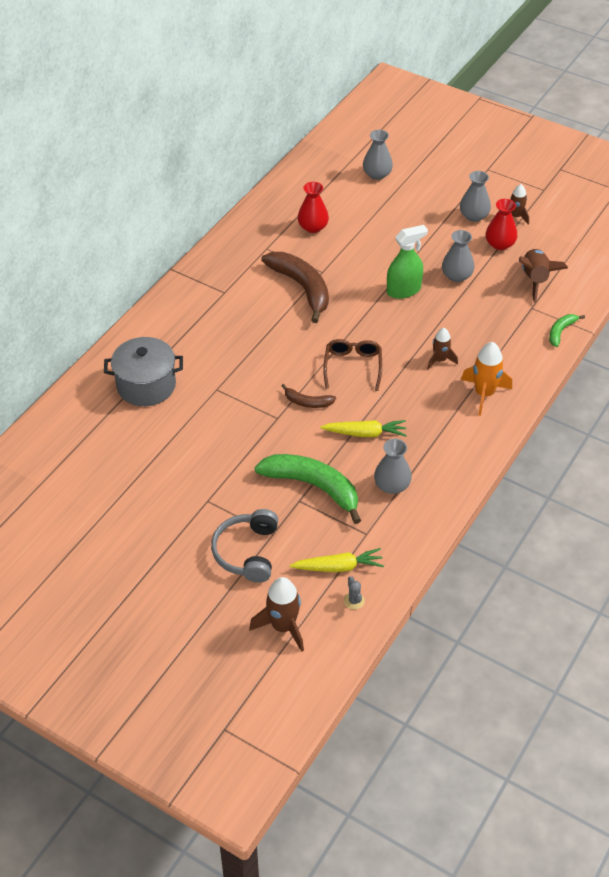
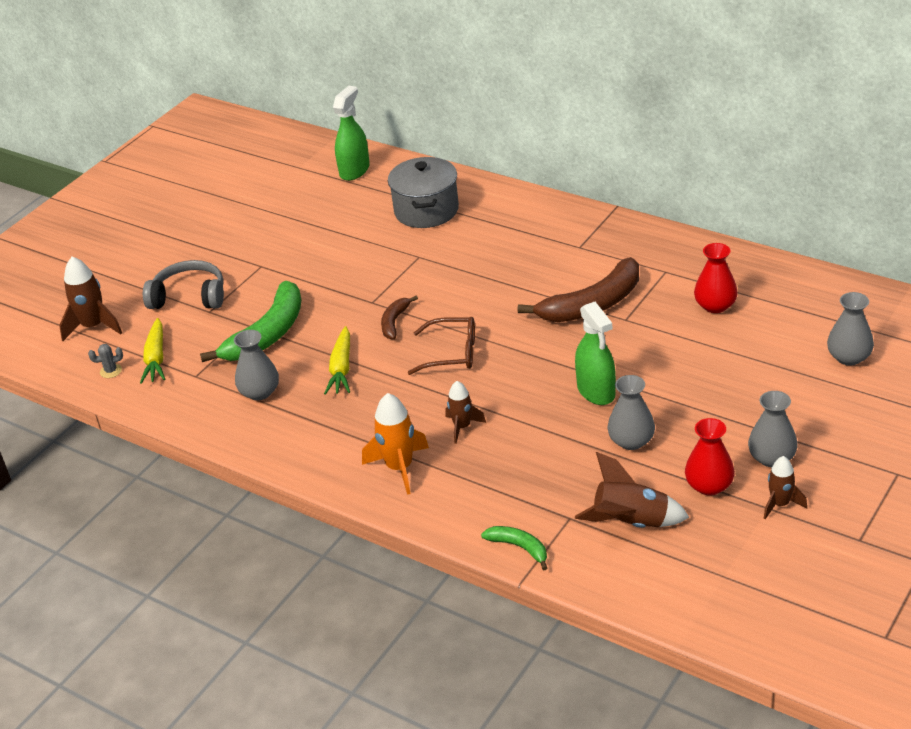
camera: 95 degrees right, 10 degrees down
none -> green spray bottle [333,86,370,181]

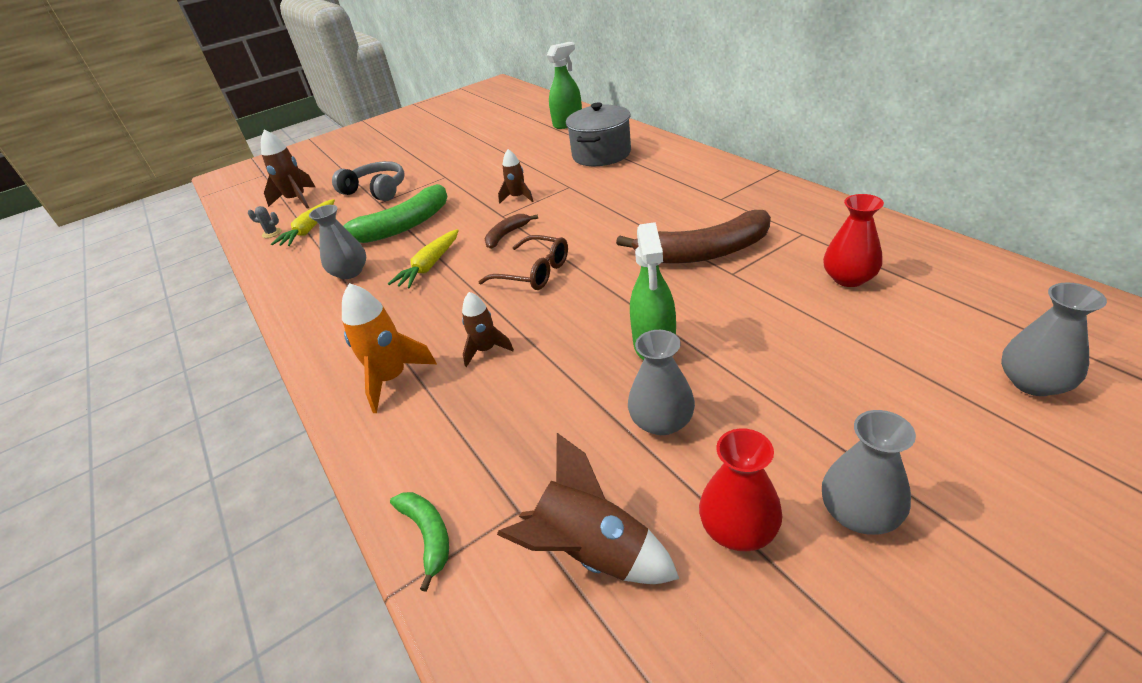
camera: 25 degrees right, 0 degrees up
brown rocket [763,456,807,519] -> brown rocket moved to [498,149,533,204]

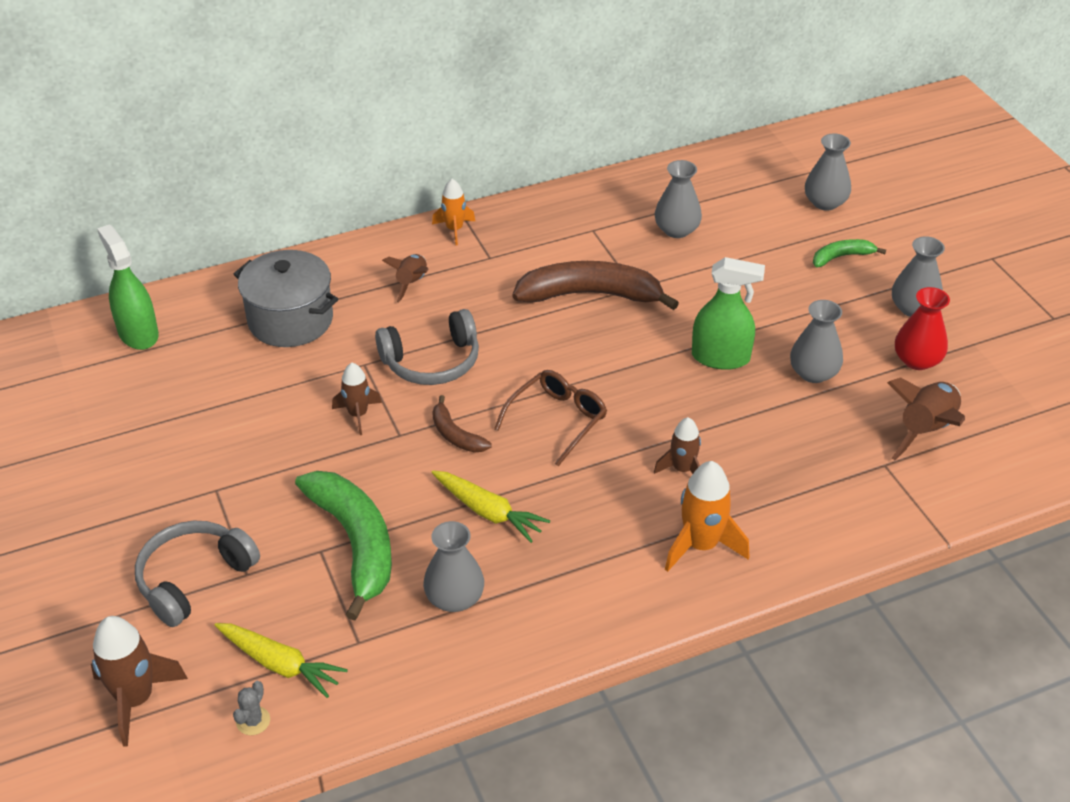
camera: 85 degrees left, 5 degrees up
green banana [390,492,449,592] -> green banana moved to [813,239,886,267]
brown banana [616,210,771,264] -> brown banana turned 90 degrees counterclockwise [512,261,679,310]
red vase [823,194,884,287] -> grey vase [655,160,702,238]
none -> grey headphones [375,309,479,385]
none -> brown rocket [382,254,429,302]
none -> orange rocket [432,179,475,245]

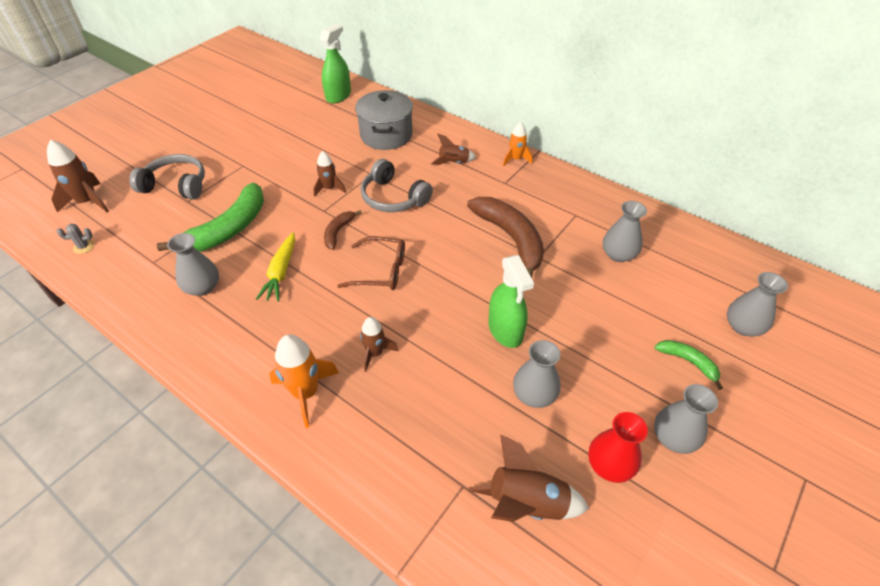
camera: 60 degrees right, 5 degrees up
yellow carrot [214,623,348,698] -> none

